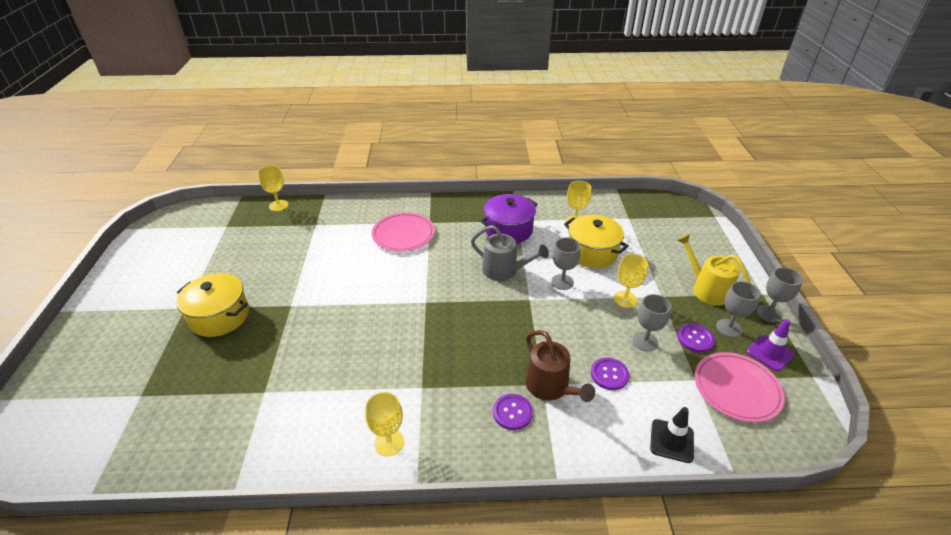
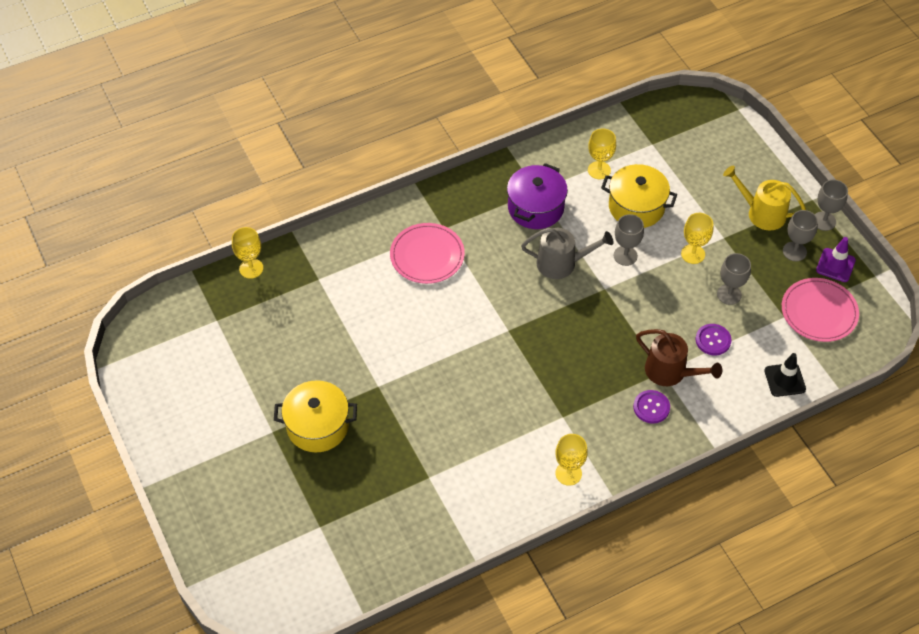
camera: 25 degrees left, 15 degrees up
purple button [677,324,715,353] -> none

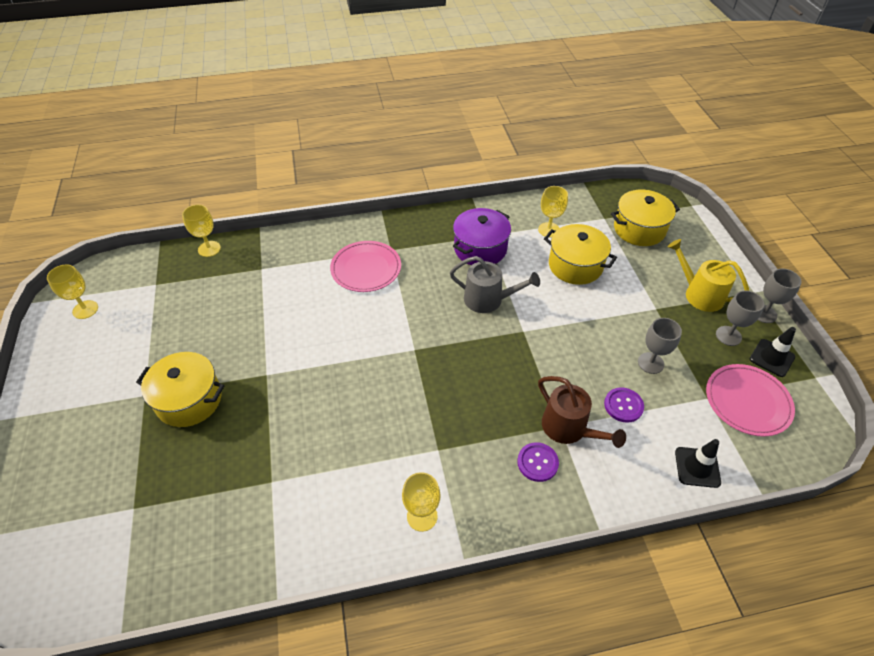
camera: 15 degrees right, 5 degrees down
grey goblet [613,214,644,266] -> none
yellow goblet [681,213,713,264] -> yellow goblet moved to [47,265,98,319]
purple traffic cone [816,237,856,282] -> black traffic cone [750,327,796,377]
none -> yellow pot [611,190,680,246]

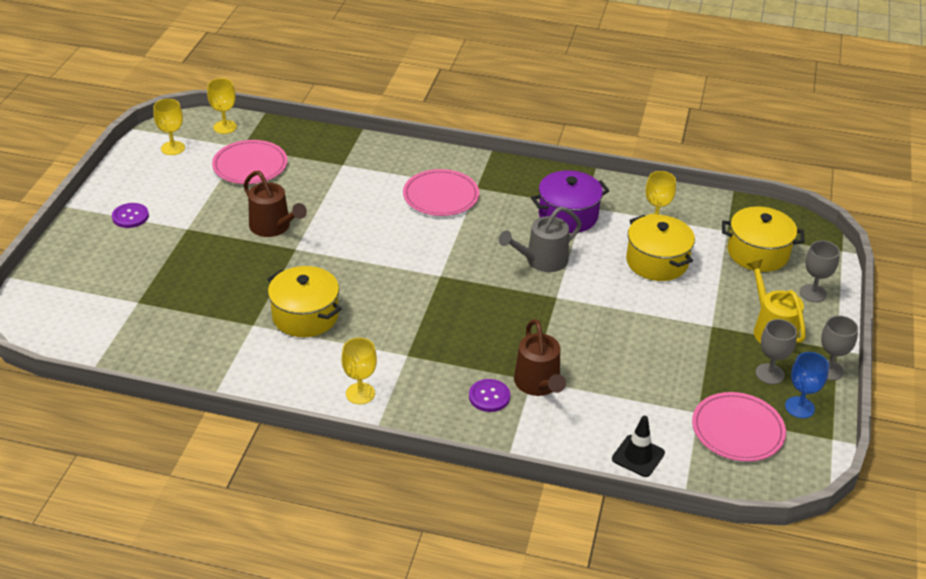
camera: 25 degrees right, 10 degrees down
yellow pot [136,352,224,427] -> yellow pot moved to [267,266,342,337]
yellow goblet [182,205,221,257] -> yellow goblet moved to [207,78,237,134]
grey watering can [450,256,540,313] -> grey watering can turned 105 degrees clockwise [499,206,582,272]
purple button [604,387,644,423] -> purple button moved to [112,203,149,228]
grey goblet [638,318,682,374] -> grey goblet moved to [800,240,840,302]
black traffic cone [750,327,796,377] -> blue goblet [785,352,829,418]
none -> pink plate [212,140,288,184]
none -> brown watering can [243,171,307,237]

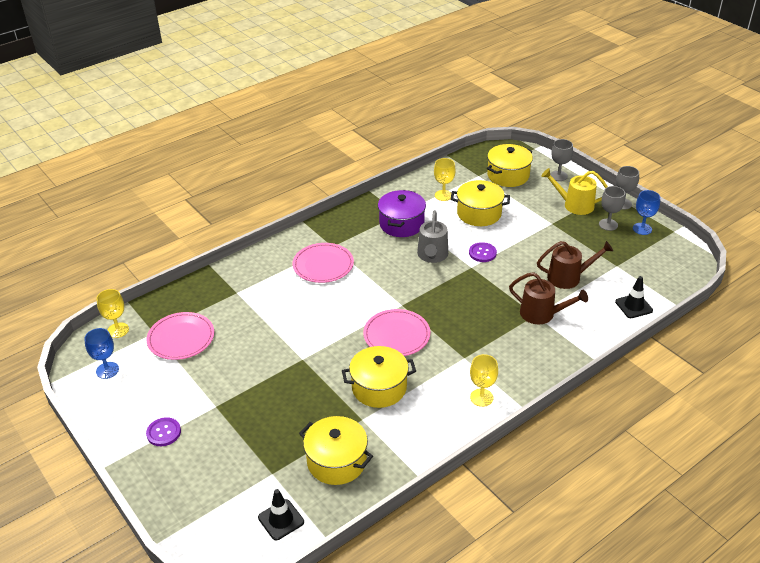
camera: 50 degrees left, 0 degrees up
yellow goblet [153,99,185,155] -> blue goblet [84,328,119,379]
brown watering can [243,171,307,237] -> brown watering can moved to [537,241,613,289]
purple button [469,379,510,412] -> purple button moved to [469,242,497,262]
pink plate [692,392,786,462] -> pink plate moved to [363,309,430,356]
none -> black traffic cone [258,489,304,540]
none -> yellow pot [299,416,373,485]

